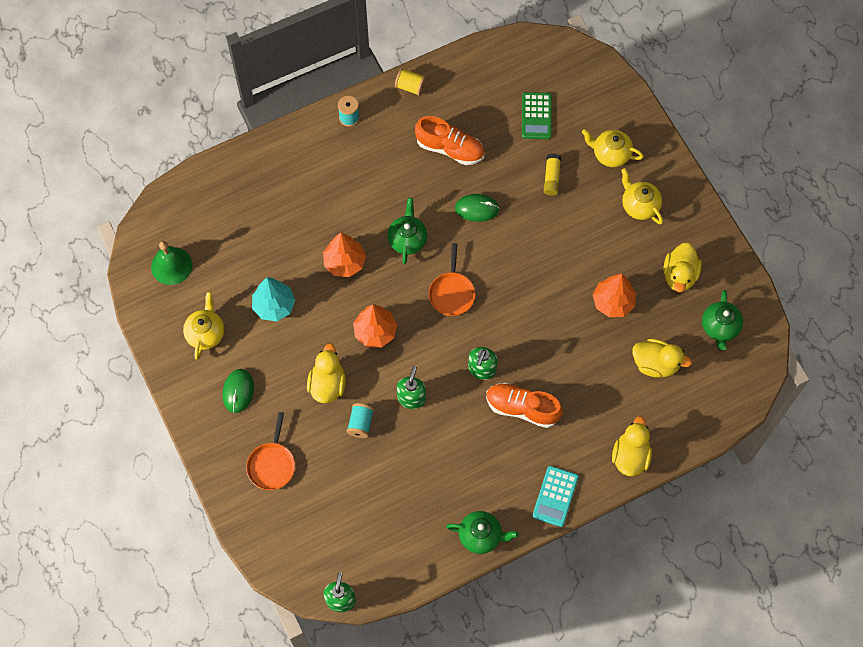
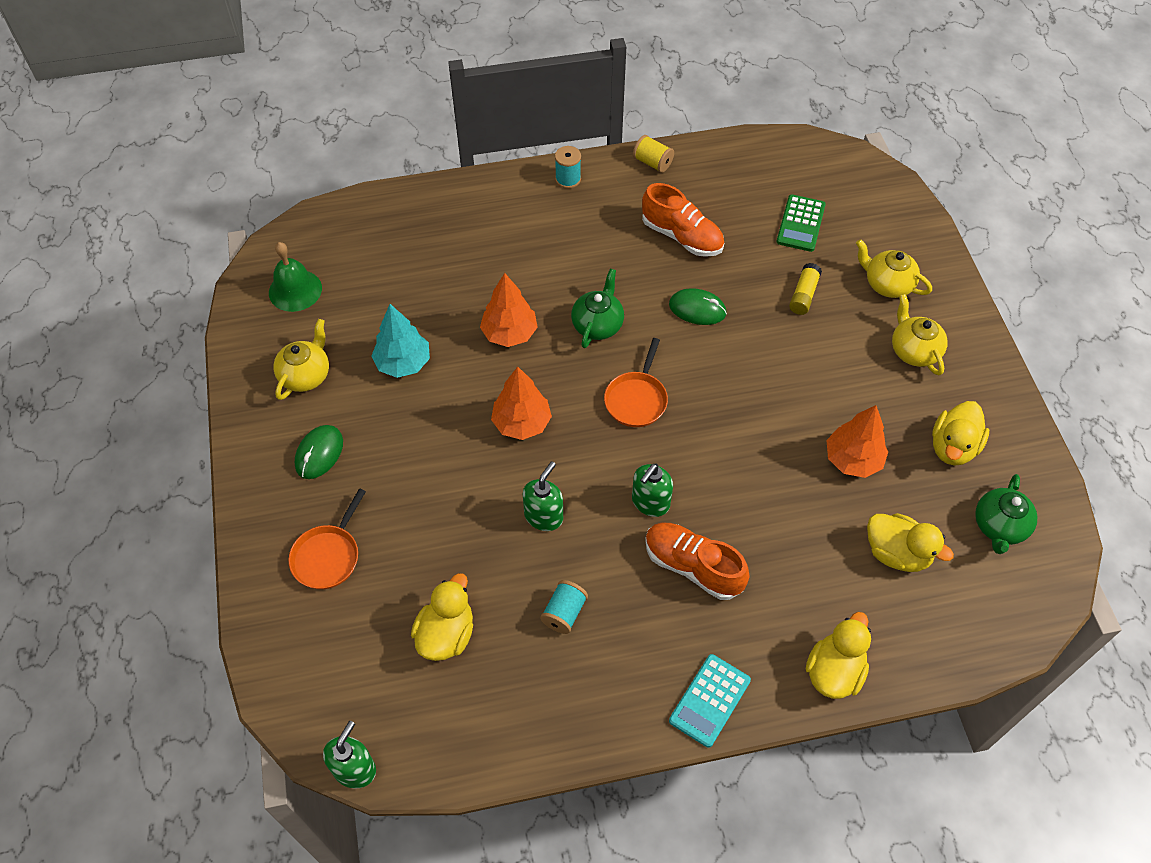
camera: 15 degrees right, 10 degrees down
yellow duck [307,343,346,403] -> yellow duck moved to [411,573,473,661]
turquoise spool [347,403,374,438] -> turquoise spool moved to [540,580,588,634]
green teapot [446,511,519,554] -> none

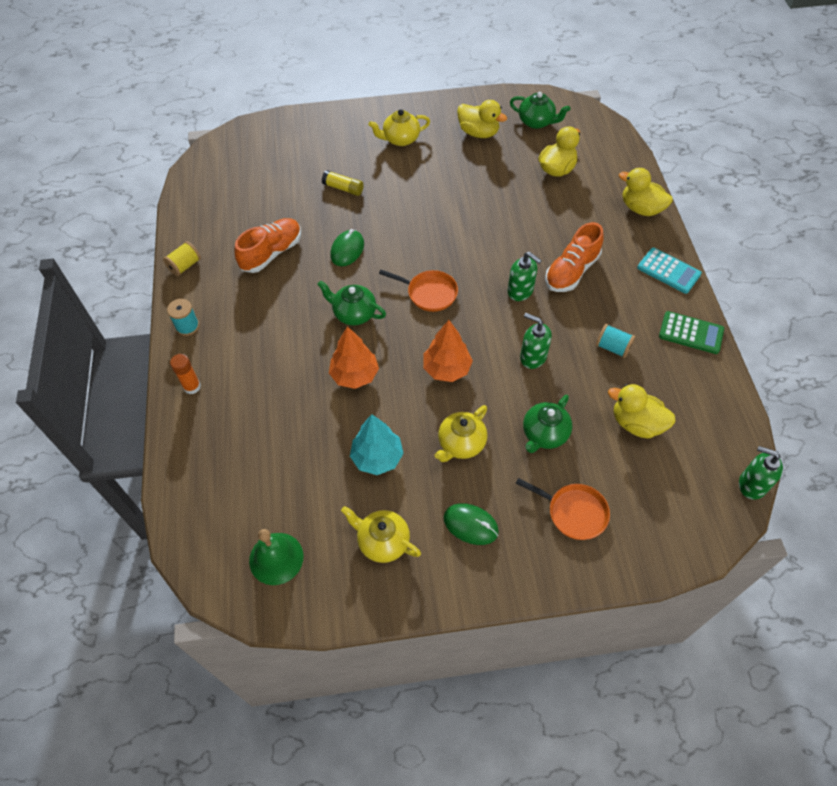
camera: 85 degrees left, 0 degrees up
green calculator [777,194,826,252] -> green calculator moved to [659,311,724,354]
orange tree [826,405,888,478] -> none
yellow teapot [856,239,932,298] -> yellow teapot moved to [435,405,487,462]
none -> orange glue stick [170,354,201,394]
none -> green teapot [523,395,572,453]

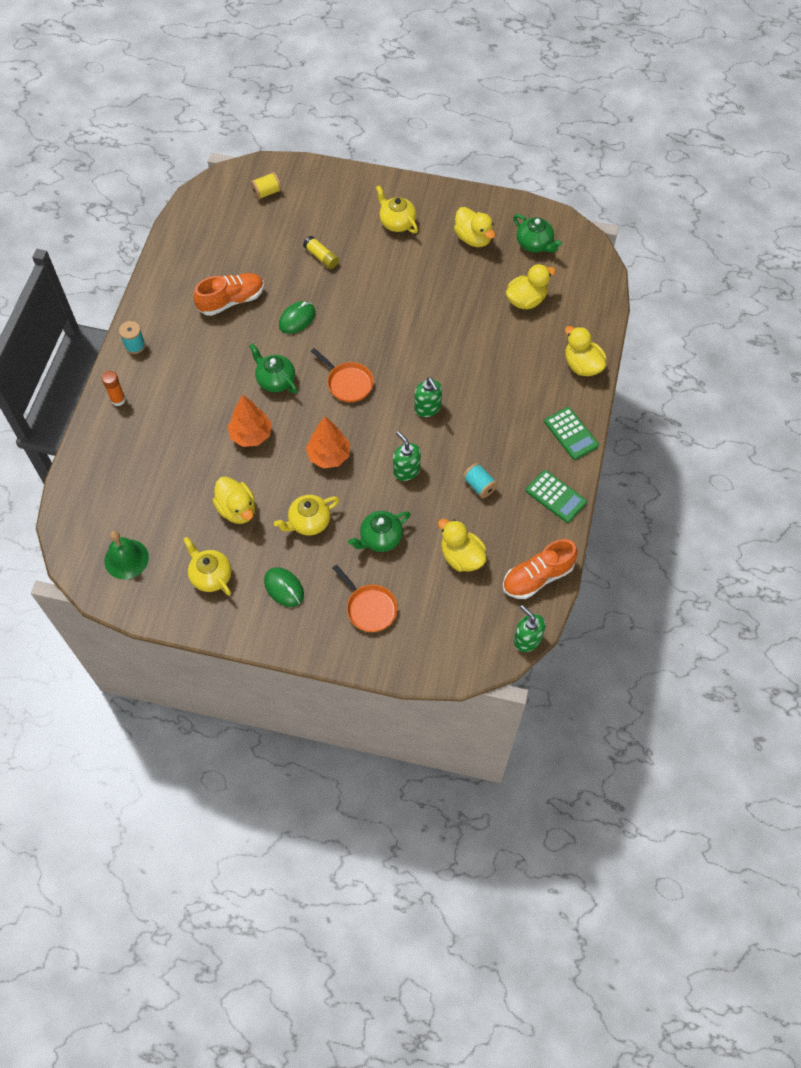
camera: 20 degrees right, 5 degrees up
yellow spool [163,241,201,276] -> yellow spool moved to [250,172,282,200]
turquoise tree [350,414,404,475] -> yellow duck [212,477,255,524]
yellow teapot [369,109,430,146] -> yellow teapot turned 45 degrees clockwise [376,185,418,233]
orange shoe [545,222,604,292] -> orange shoe moved to [503,539,577,599]
turquoise calculator [637,248,702,294] -> green calculator [544,407,599,460]

